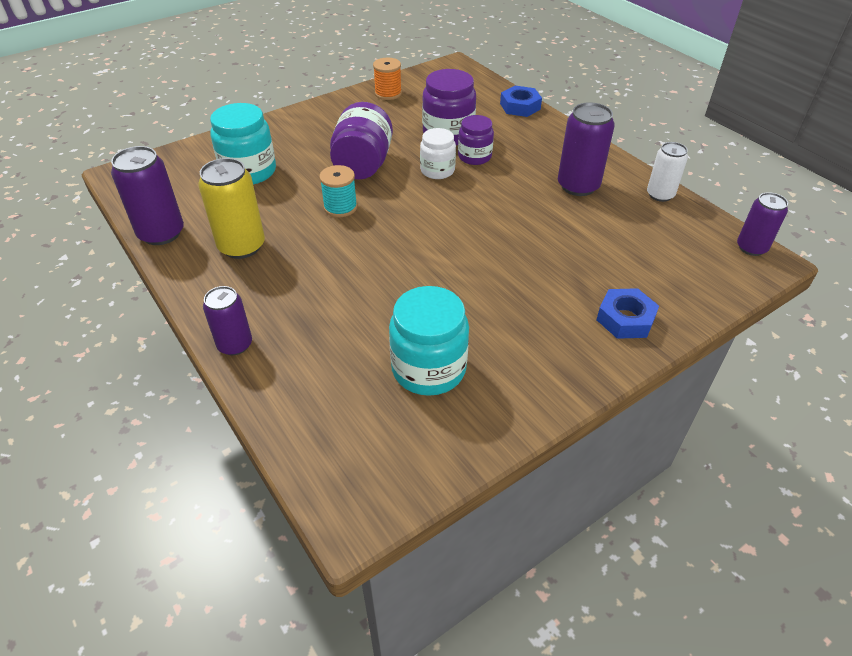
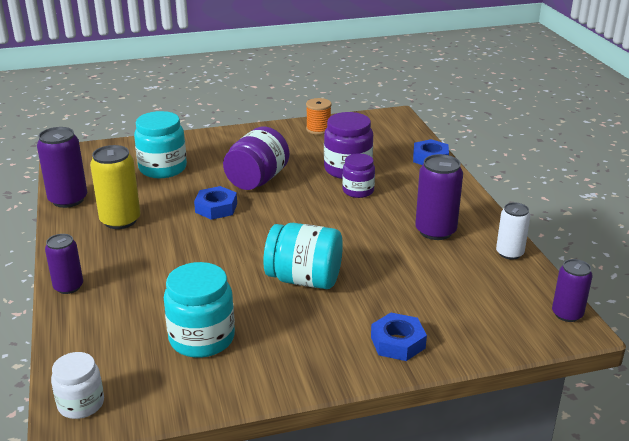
camera: 20 degrees right, 15 degrees down
turquoise spool [319,165,357,217] -> blue nut [194,186,237,220]
white jar [420,128,456,179] -> white jar moved to [51,352,104,419]
none -> turquoise jar [263,223,343,289]

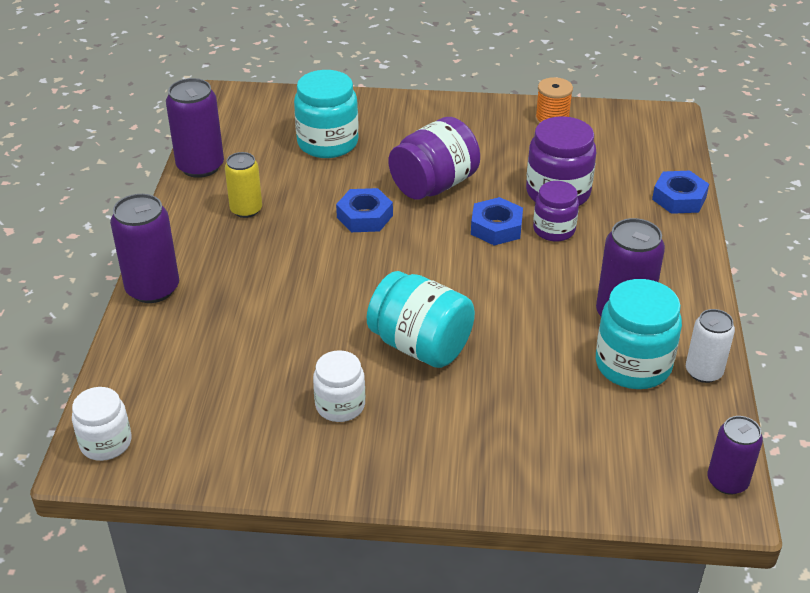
camera: 20 degrees right, 10 degrees up
purple can [45,234,83,294] -> purple can [110,194,179,303], size x1.55
yellow can [90,145,141,229] -> yellow can [225,152,262,218], size x0.65
turquoise jar [164,262,235,358] -> turquoise jar moved to [596,279,682,389]
blue nut [371,313,427,361] -> blue nut moved to [471,197,523,246]
none -> white jar [313,350,365,422]

